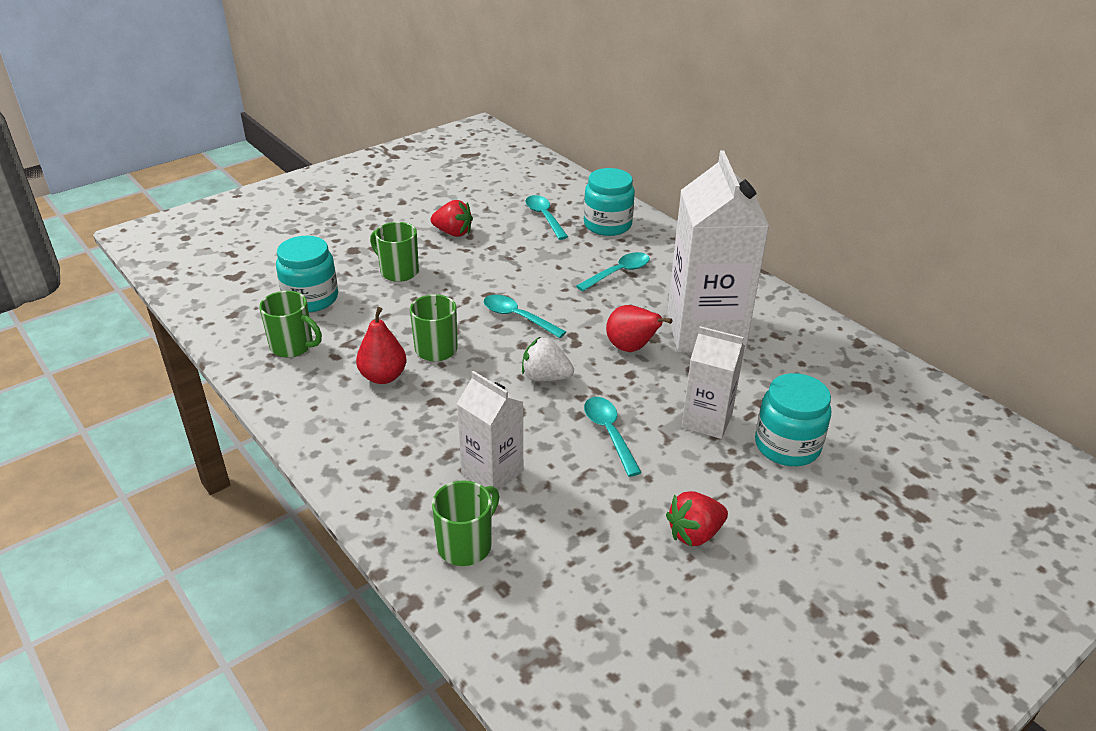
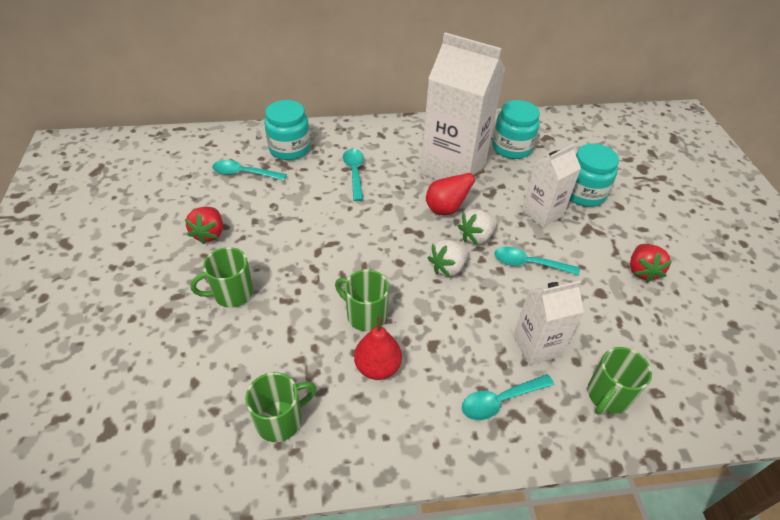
camera: 60 degrees left, 10 degrees up
turquoise jar [276,236,338,312] -> turquoise jar moved to [492,100,540,159]
red strawberry [431,200,473,237] -> red strawberry turned 135 degrees clockwise [185,207,223,244]
green mug [432,480,499,566] -> green mug turned 120 degrees counterclockwise [587,347,652,415]
turquoise spoon [484,295,566,338] -> turquoise spoon moved to [462,374,554,420]
none -> white strawberry [458,209,497,245]

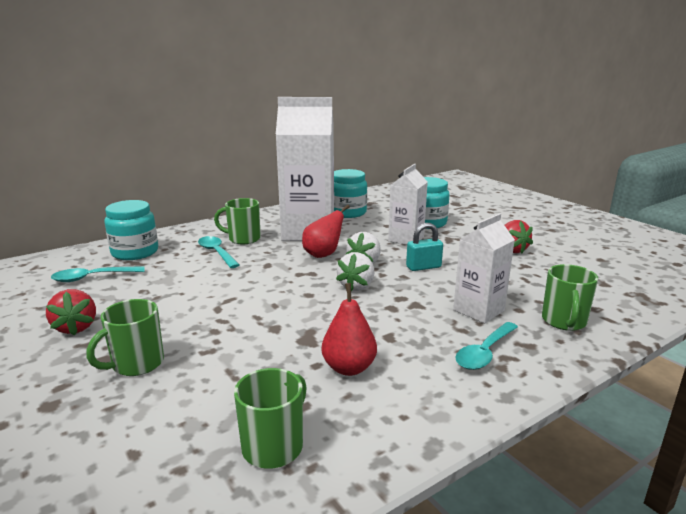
camera: 25 degrees left, 25 degrees down
green mug [335,270,389,331] -> green mug moved to [214,198,261,244]
turquoise spoon [494,247,580,275] -> turquoise padlock [406,223,443,271]

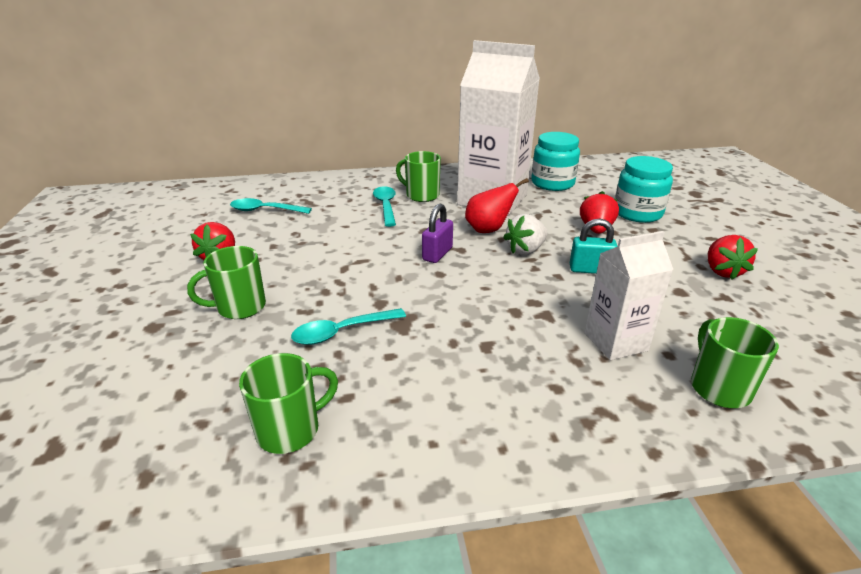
camera: 25 degrees right, 10 degrees up
turquoise jar [104,200,158,260] -> none
red pear [322,283,377,376] -> none
white strawberry [336,252,374,291] -> none
white carton [388,164,428,245] -> red strawberry [580,191,619,234]
turquoise spoon [455,322,518,370] -> turquoise spoon moved to [291,308,406,345]
green mug [542,264,598,331] -> green mug turned 135 degrees clockwise [691,317,779,408]
none -> purple padlock [422,204,453,263]

